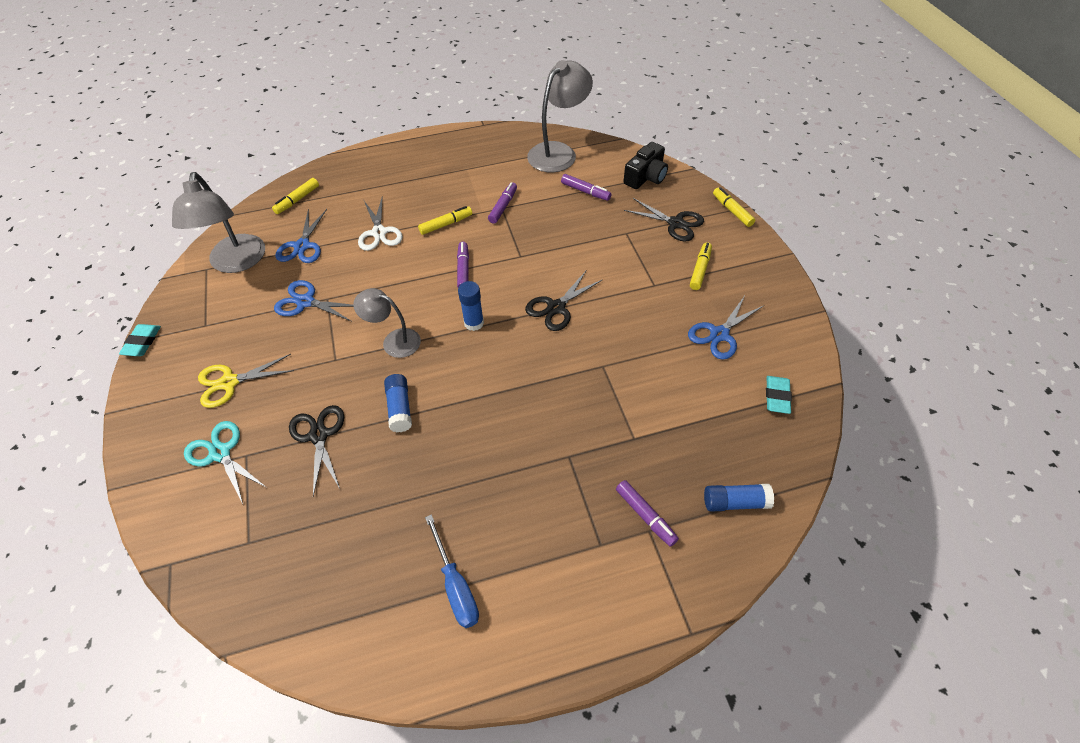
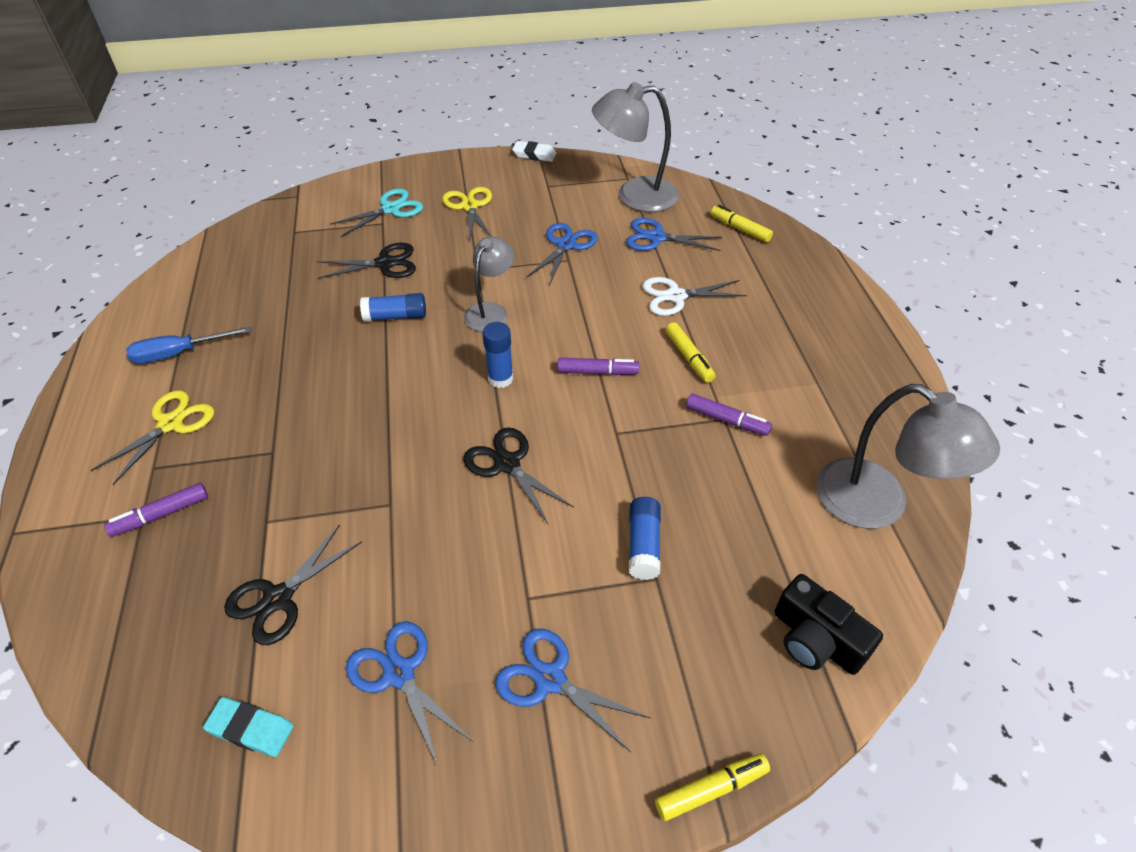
camera: 95 degrees right, 5 degrees down
turquoise eraser [119,324,161,356] -> white eraser [512,141,557,162]
purple marker [561,174,612,201] -> none
black scissors [624,198,704,242] -> black scissors moved to [224,524,362,645]
yellow marker [690,242,712,290] -> blue scissors [495,628,650,752]
blue glue stick [704,484,774,512] -> blue glue stick moved to [629,497,661,580]
none -> yellow scissors [91,390,214,485]

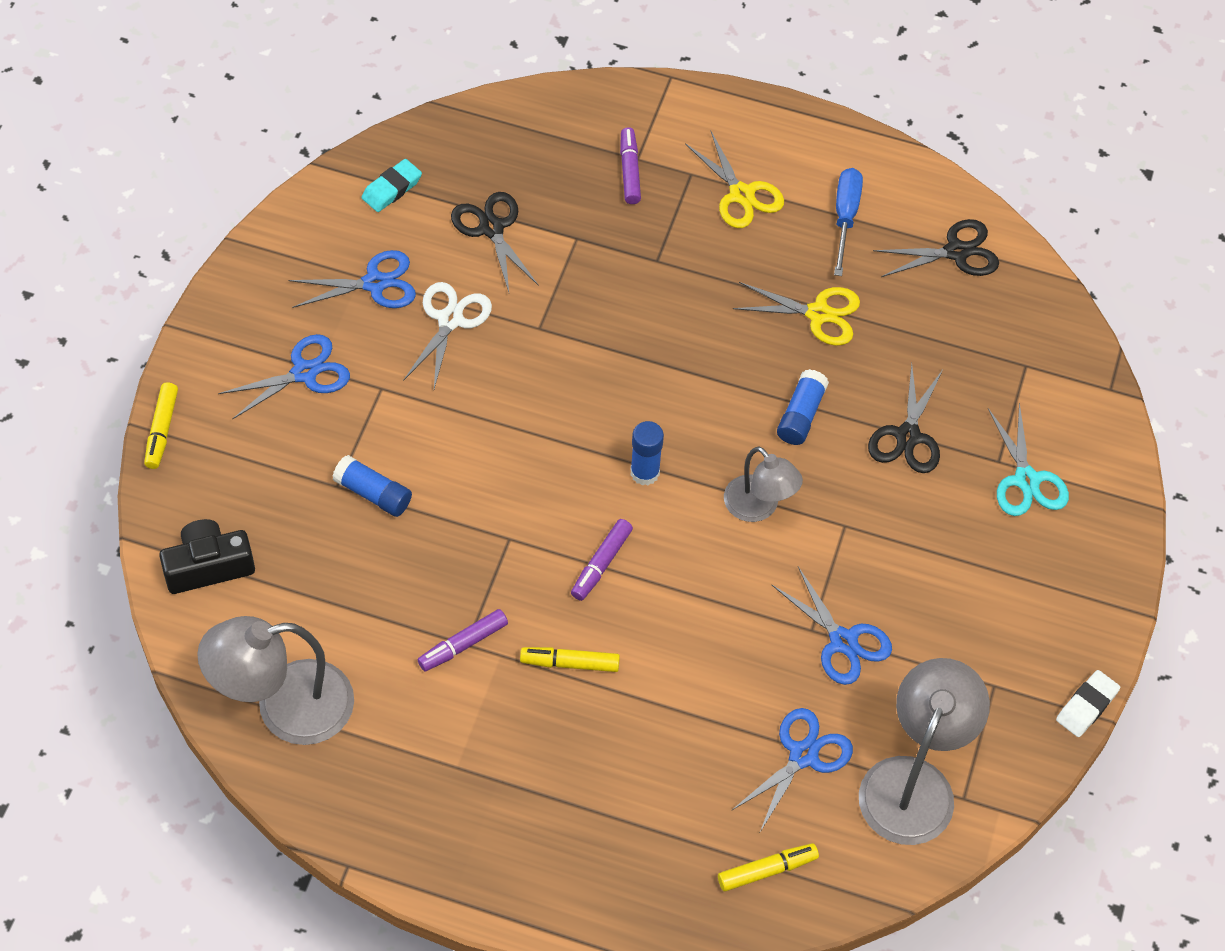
camera: 115 degrees right, 10 degrees up
yellow scissors [442,187,492,241] -> yellow scissors moved to [733,282,860,346]
black scissors [463,427,574,524] -> black scissors moved to [873,219,999,277]
white scissors [642,277,747,316] -> white scissors moved to [403,282,492,389]

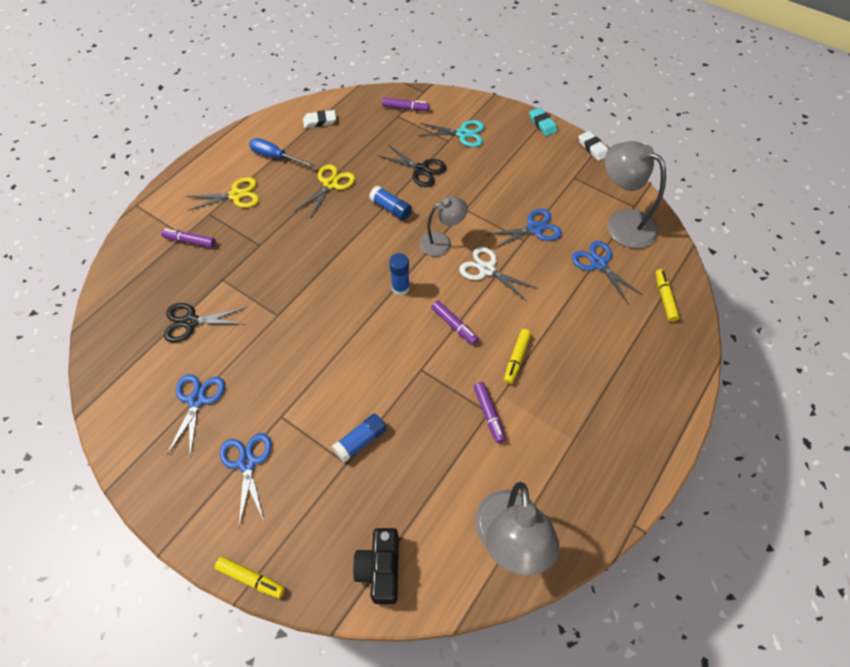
camera: 70 degrees left, 0 degrees up
turquoise eraser [362,159,422,212] -> turquoise eraser moved to [529,107,558,136]
white scissors [403,282,492,389] -> white scissors moved to [459,247,538,301]
black scissors [873,219,999,277] -> white eraser [303,110,336,128]
none -> purple marker [382,98,430,111]

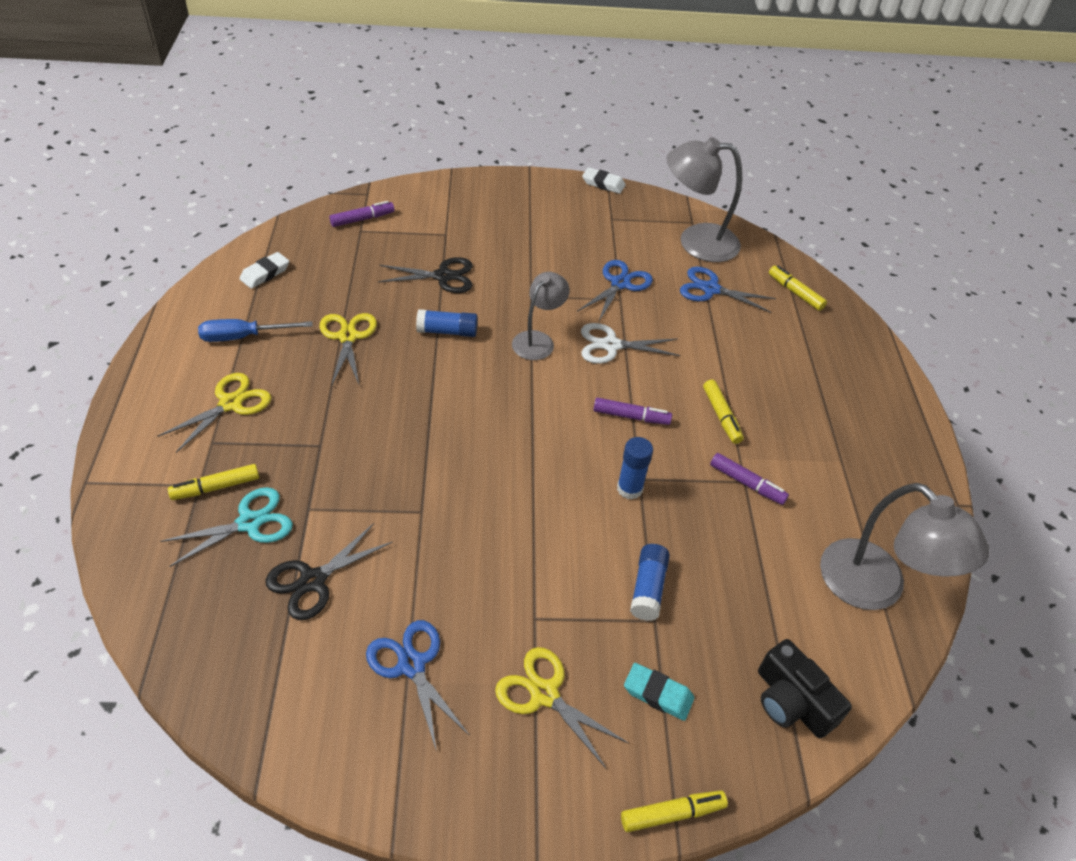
camera: 40 degrees left, 10 degrees down
purple marker [161,229,216,248] -> yellow marker [168,464,259,500]
blue scissors [220,433,272,526] -> yellow scissors [495,647,629,768]
blue glue stick [389,253,410,296] -> blue glue stick moved to [617,437,653,500]
turquoise scissors [417,120,484,147] -> turquoise scissors moved to [160,487,293,567]
turquoise eraser [529,107,558,136] -> turquoise eraser moved to [624,663,694,721]

